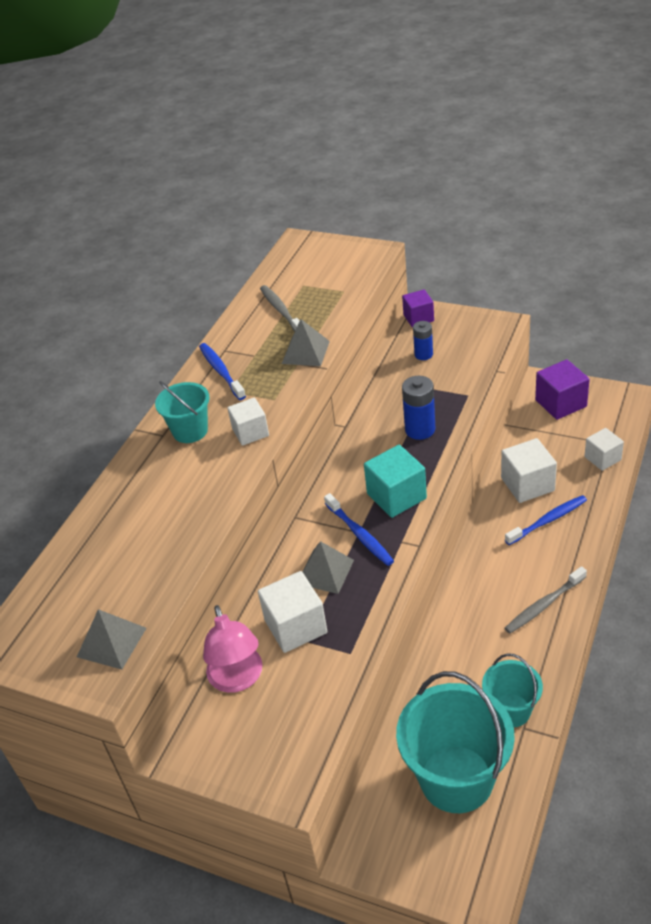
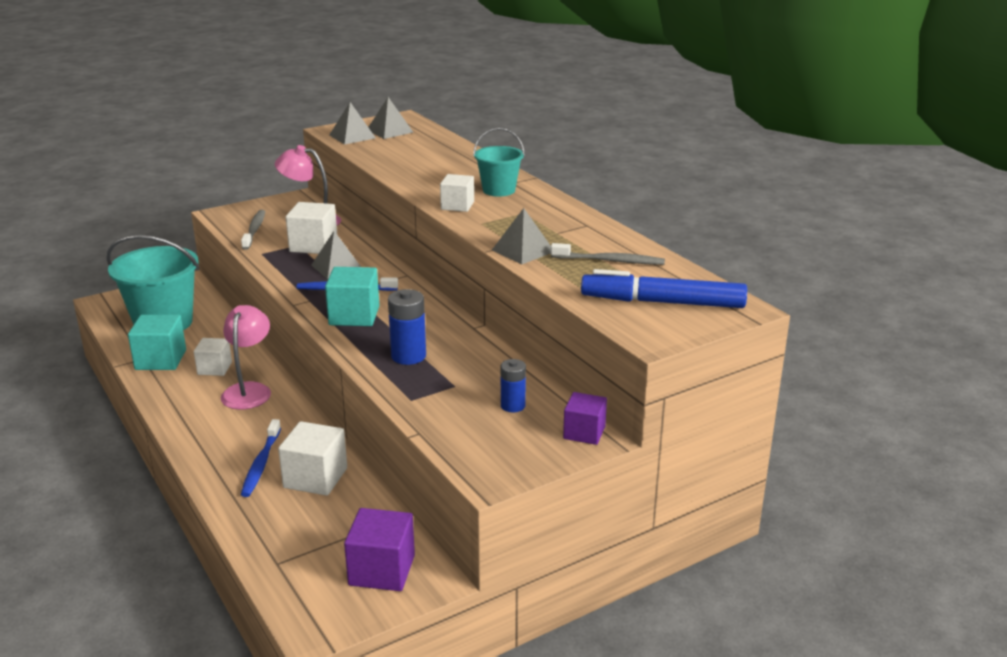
camera: 120 degrees right, 15 degrees down
blue toothbrush [199,343,246,400] -> none
turquoise bucket [482,653,543,727] -> turquoise cube [128,315,186,370]
grey toothbrush [504,566,587,634] -> grey toothbrush moved to [241,210,265,250]
white cube [585,428,624,471] -> white cube moved to [194,338,232,376]
none -> pink lamp [221,305,271,410]
none -> grey pyramid [368,97,413,139]
none -> blue marker [581,269,747,308]

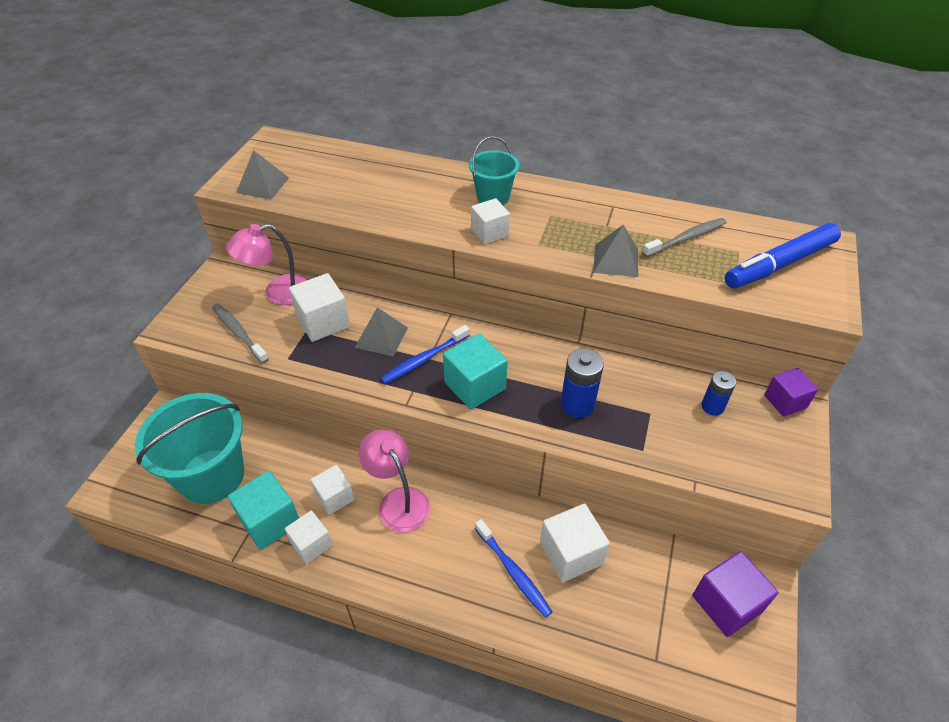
camera: 40 degrees left, 20 degrees up
grey pyramid [368,97,413,139] -> none
none -> white cube [285,510,333,564]

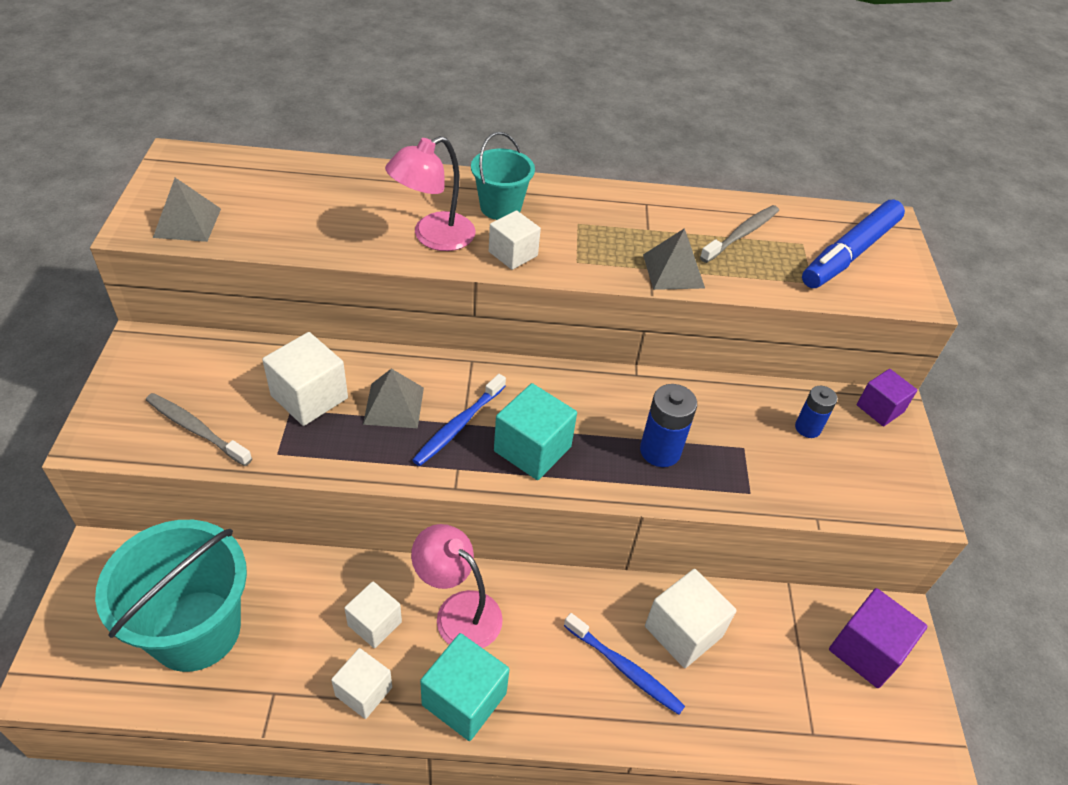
camera: 20 degrees left, 0 degrees up
pink lamp [226,224,308,305] -> pink lamp moved to [385,136,475,251]
turquoise cube [228,471,299,550] -> turquoise cube moved to [420,633,510,741]

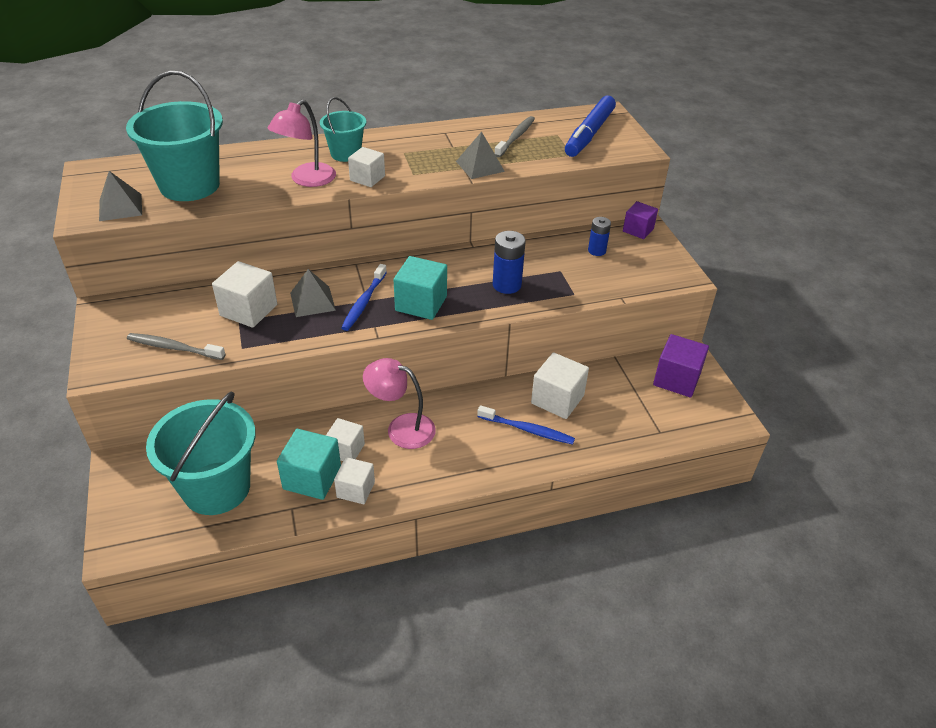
camera: 15 degrees left, 5 degrees down
turquoise cube [420,633,510,741] -> turquoise cube moved to [277,429,341,500]
none -> turquoise bucket [126,71,223,201]

